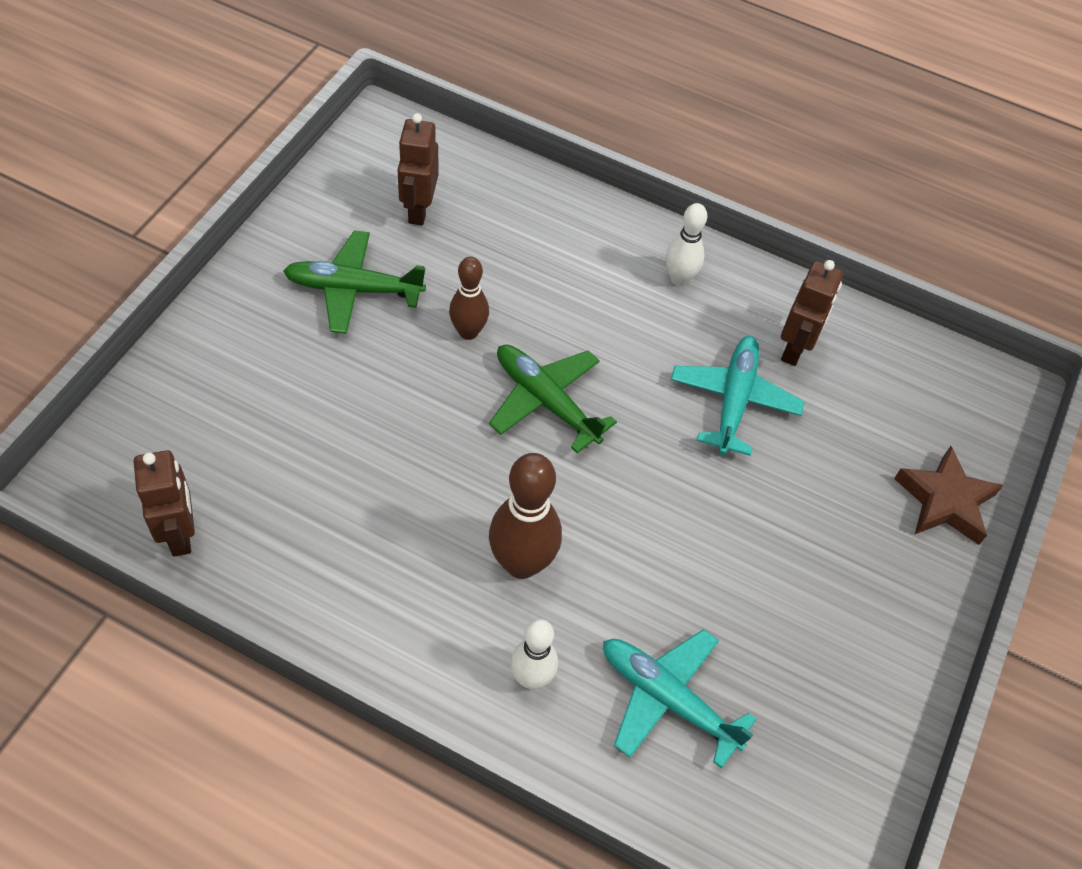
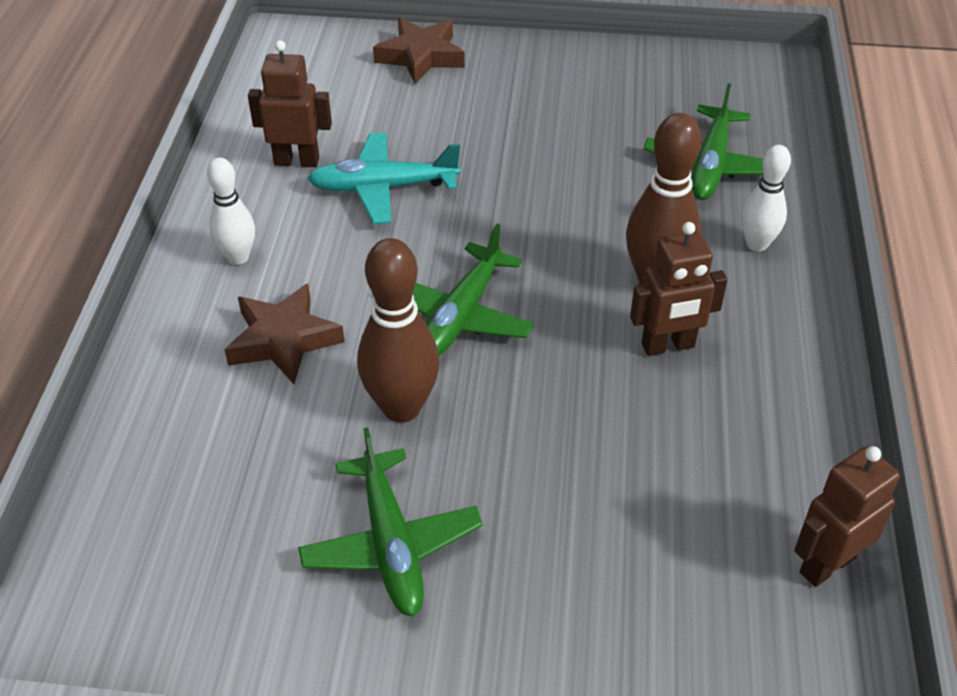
camera: 105 degrees left, 10 degrees down
brown robot [398,113,438,225] -> brown robot moved to [630,222,728,356]
brown bowling pin [449,257,489,340] -> brown bowling pin [357,238,440,423], size x1.60
turquoise plane [603,629,757,768] -> green plane [643,83,763,200]
none -> brown star [224,284,345,384]

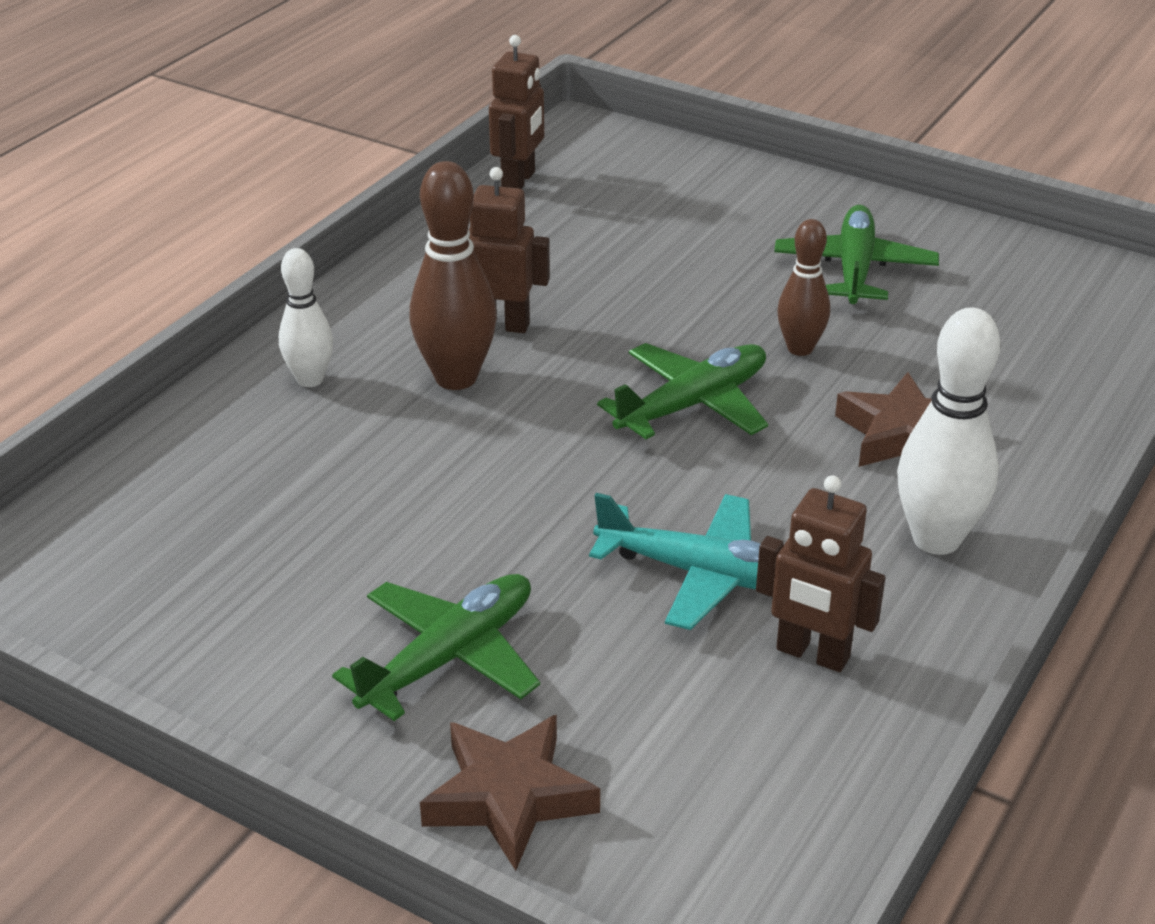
camera: 155 degrees left, 10 degrees down
white bowling pin [207,157,255,265] -> white bowling pin [897,307,1000,555], size x1.60
brown bowling pin [357,238,440,423] -> brown bowling pin [777,219,830,356], size x0.63
green plane [643,83,763,200] -> green plane moved to [332,574,540,721]
brown robot [794,446,900,587] -> brown robot turned 60 degrees counterclockwise [489,35,544,189]

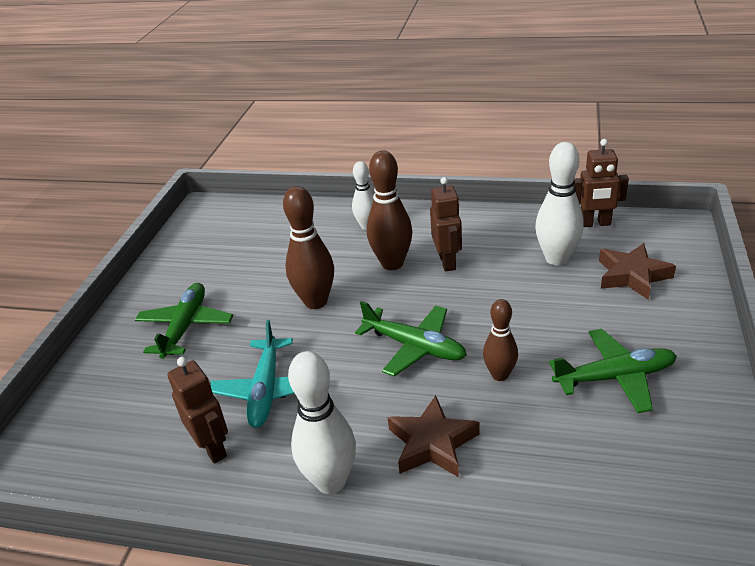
camera: 75 degrees right, 0 degrees up
green plane [332,574,540,721] -> green plane turned 105 degrees counterclockwise [135,283,233,359]
brown star [420,714,600,871] -> brown star moved to [599,243,676,300]
brown robot [756,475,885,672] -> brown robot turned 135 degrees clockwise [167,357,228,464]
none -> brown bowling pin [283,186,334,309]
none -> white bowling pin [535,142,584,266]

